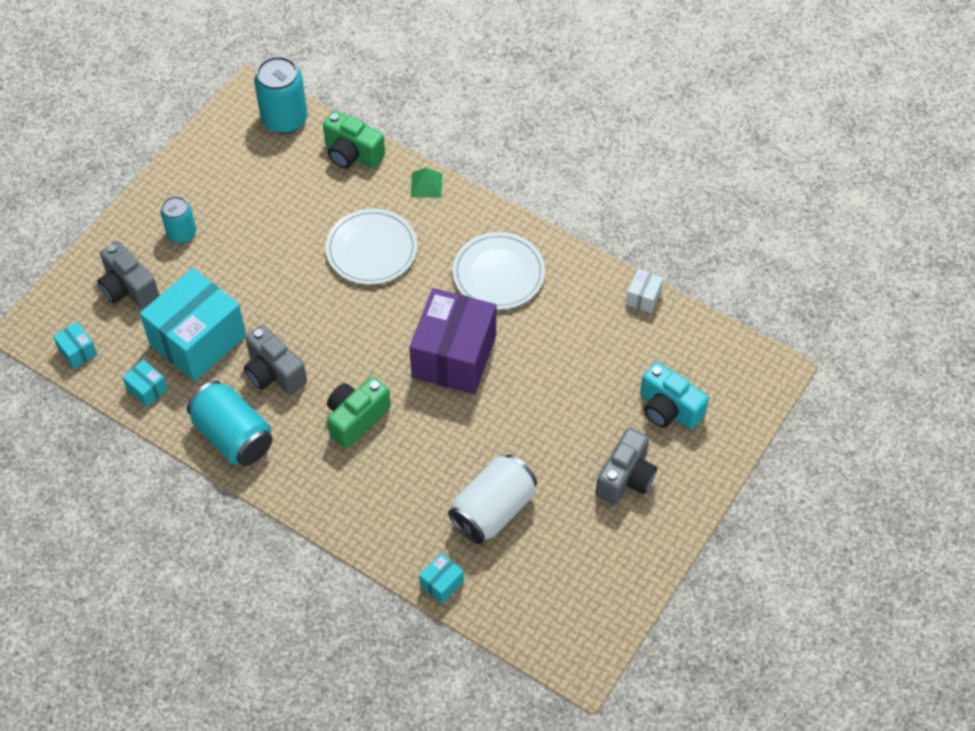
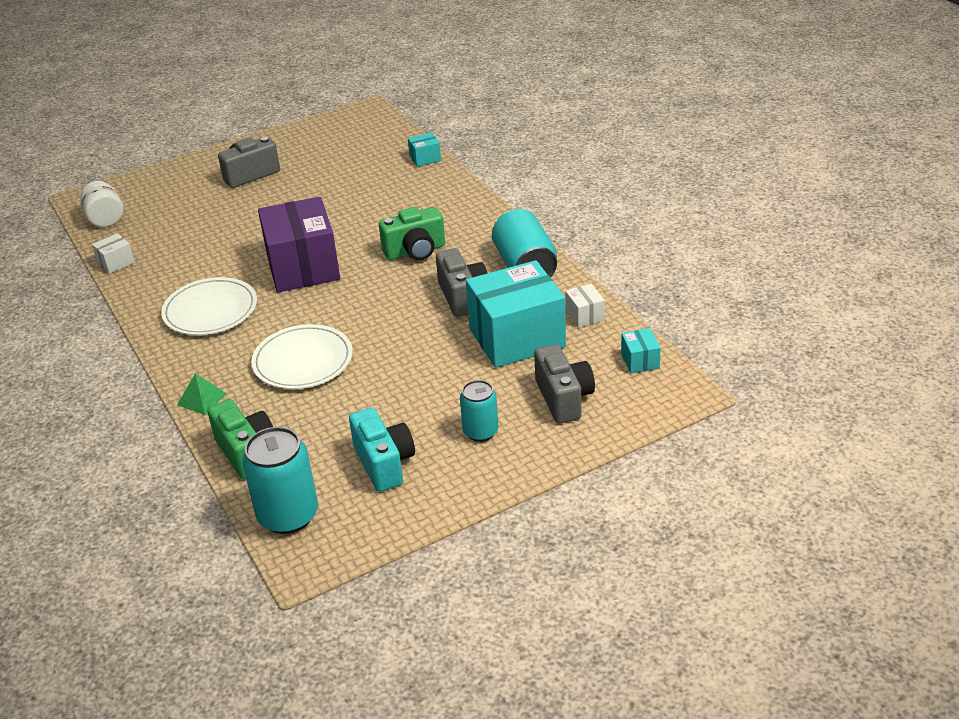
camera: 150 degrees left, 20 degrees down
turquoise box [122,359,168,407] -> white box [565,284,605,328]
purple box [409,288,496,394] -> purple box turned 60 degrees counterclockwise [258,197,340,292]
white can [448,455,537,544] -> none
turquoise camera [640,362,709,429] -> turquoise camera moved to [349,408,415,492]
none -> white jar [80,181,124,227]

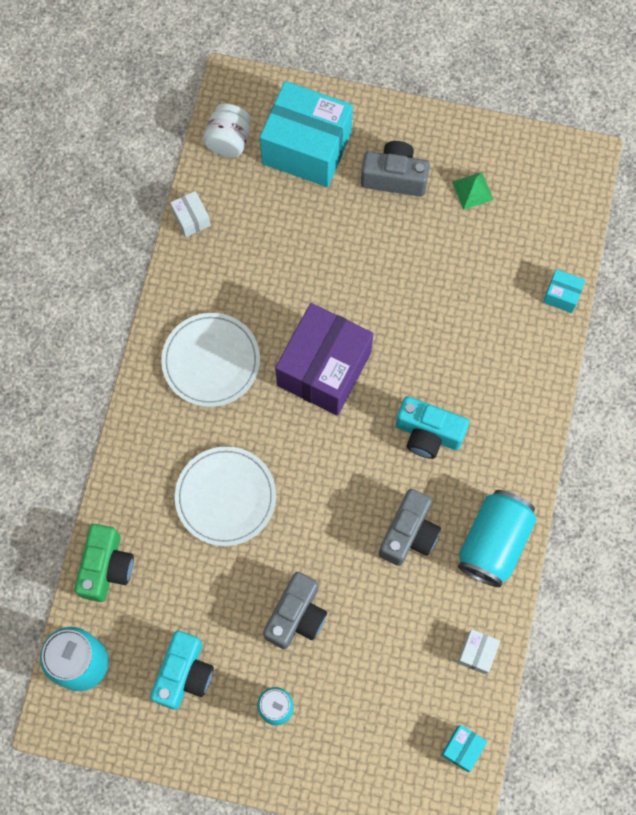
camera: 40 degrees right, 35 degrees up
white box [92,233,135,274] -> white box turned 60 degrees clockwise [170,191,210,237]
green pyramid [177,374,227,415] -> green pyramid moved to [452,172,494,210]
green camera [379,207,445,260] -> turquoise camera [396,396,469,459]
turquoise box [466,260,566,368] -> turquoise box moved to [260,81,353,187]
grey camera [534,344,595,423] -> grey camera moved to [263,572,327,649]

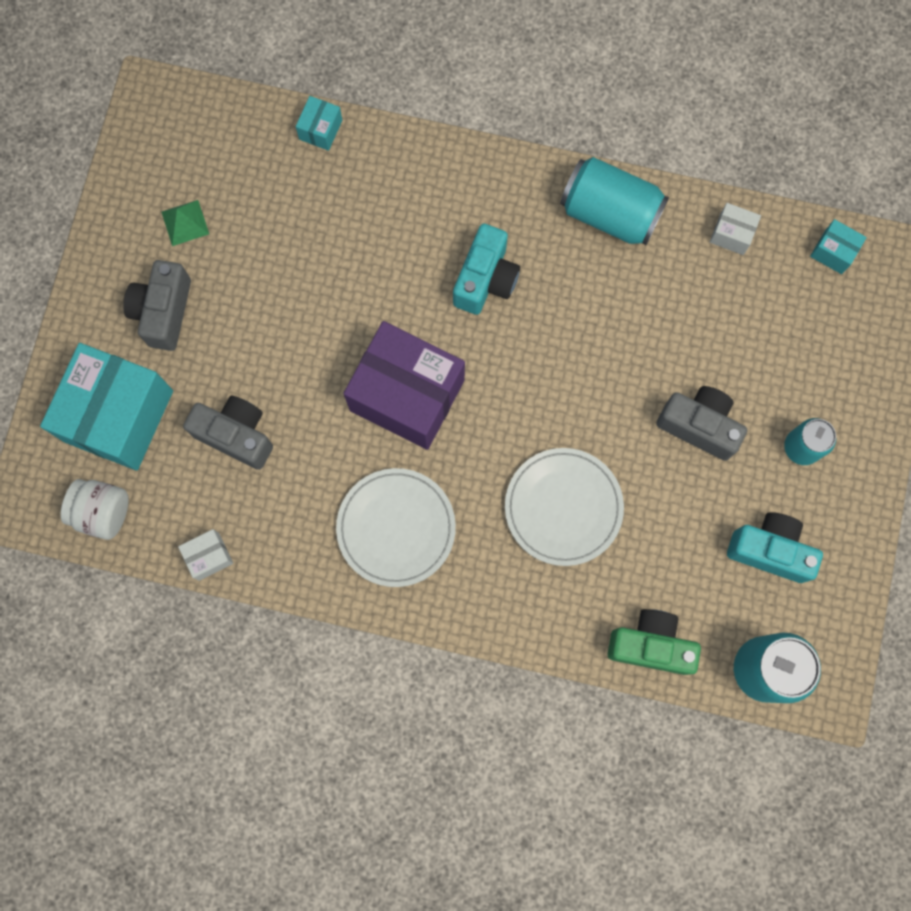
camera: 90 degrees left, 5 degrees up
grey camera [379,489,441,566] -> grey camera moved to [183,396,273,470]

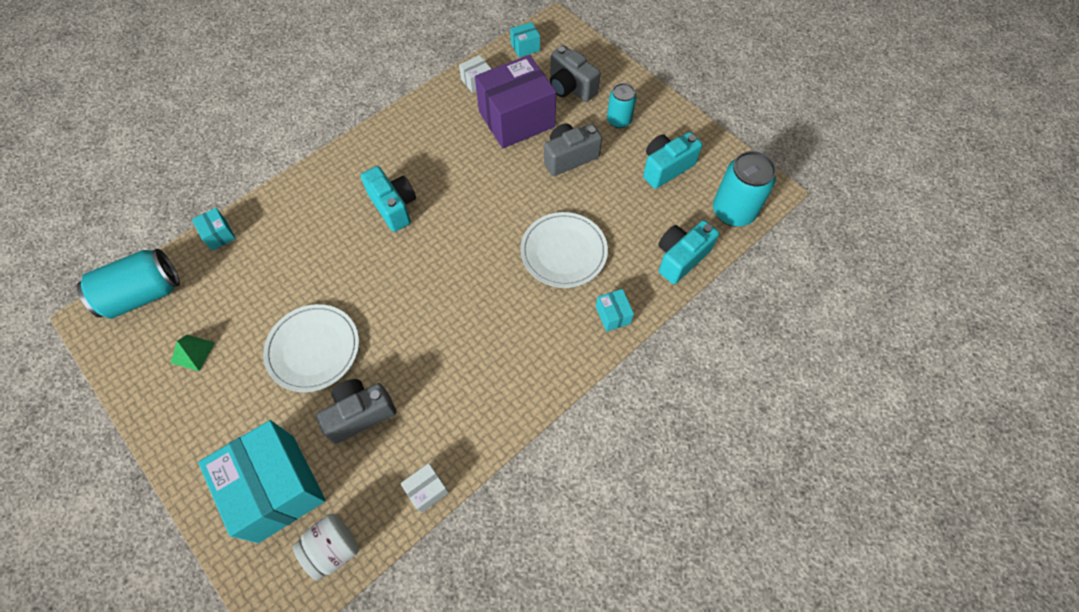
camera: 55 degrees left, 15 degrees down
grey camera [123,260,191,351] -> grey camera moved to [550,45,600,102]
white box [178,529,233,581] -> white box turned 45 degrees clockwise [400,463,449,513]
white plate [336,468,456,587] -> white plate moved to [263,304,359,392]
purple box [343,321,465,450] -> purple box moved to [475,55,556,148]
turquoise can [560,157,669,245] -> turquoise can moved to [77,249,180,319]
green camera [608,609,701,675] -> turquoise camera [658,220,719,284]
none -> turquoise box [596,289,634,332]

